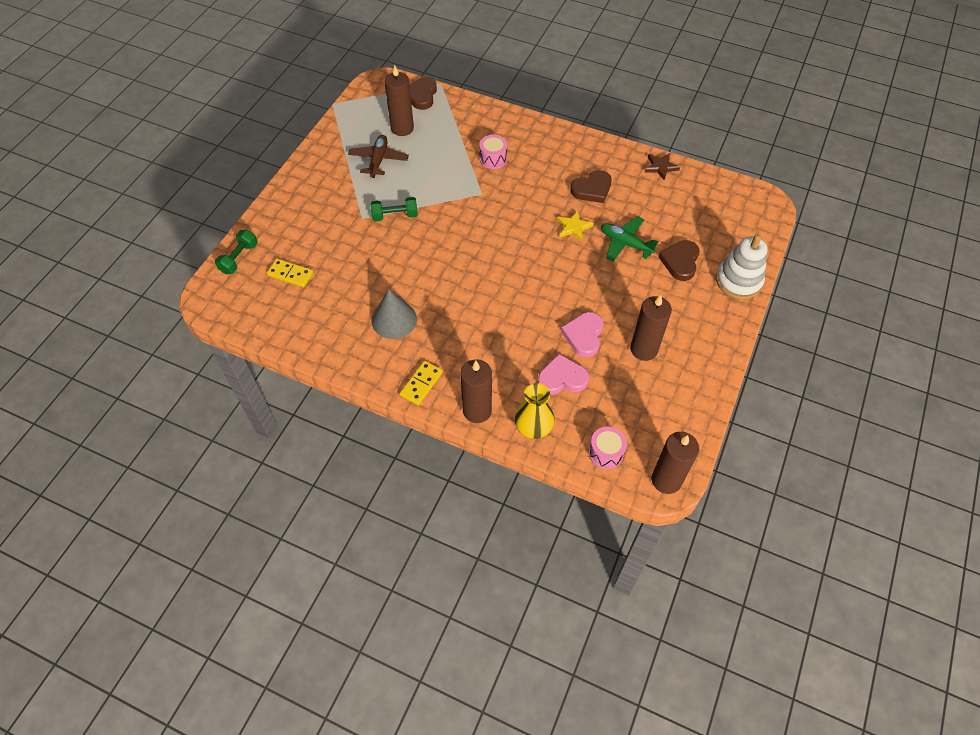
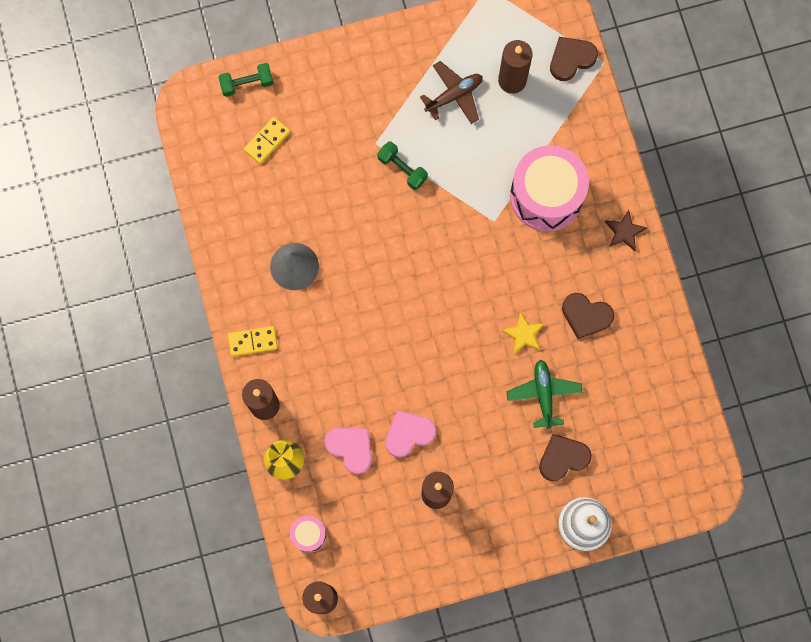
camera: 50 degrees right, 20 degrees up
yellow domino [267,258,313,287] -> yellow domino turned 60 degrees clockwise [244,117,290,164]
pink drum [479,135,507,169] -> pink drum [510,145,589,231], size x2.17
brown star [645,153,680,180] -> brown star moved to [605,210,647,251]

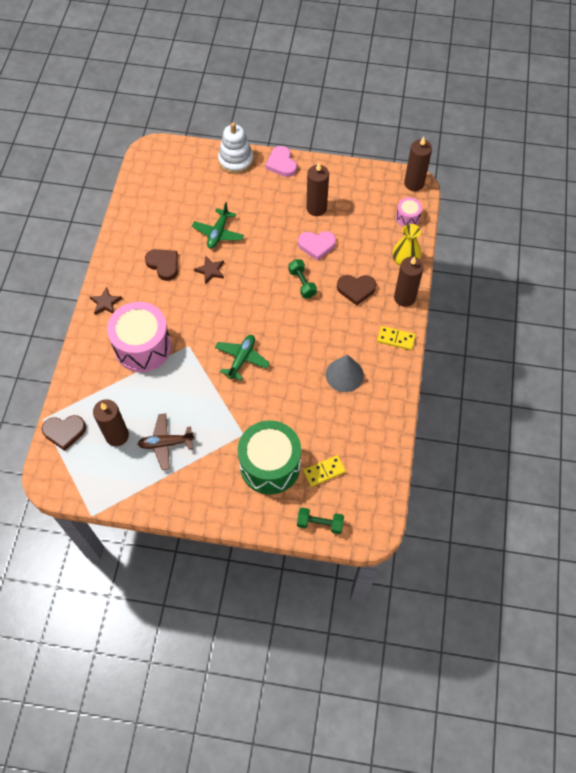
camera: 155 degrees left, 15 degrees down
pink heart [324,428,372,474] -> pink heart moved to [266,146,297,177]
green dumbbell [377,141,428,190] -> green dumbbell moved to [288,259,317,298]
yellow star [502,312,544,354] -> brown star [194,256,224,284]
brown heart [539,434,592,481] -> brown heart moved to [337,275,376,306]
none -> green plane [215,335,270,381]
none -> green drum [238,420,301,495]

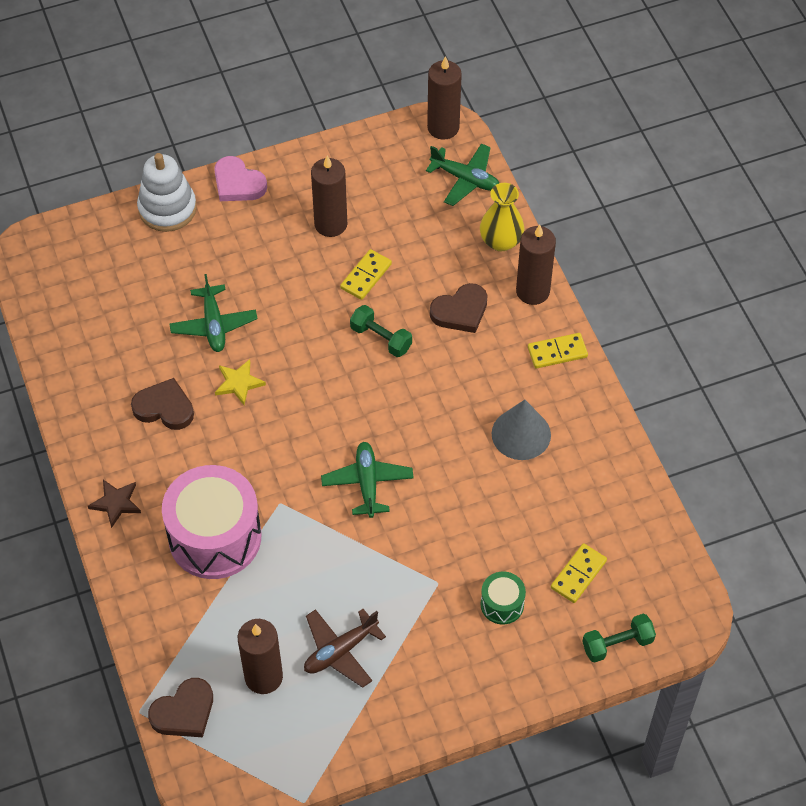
camera: 30 degrees left, 5 degrees down
brown star [194,256,224,284] -> yellow star [215,359,266,405]
green drum [238,420,301,495] -> green drum [480,571,526,625], size x0.46
pink heart [298,231,336,261] -> yellow domino [340,249,392,300]
pink drum [396,197,422,227] -> green plane [426,144,499,206]

